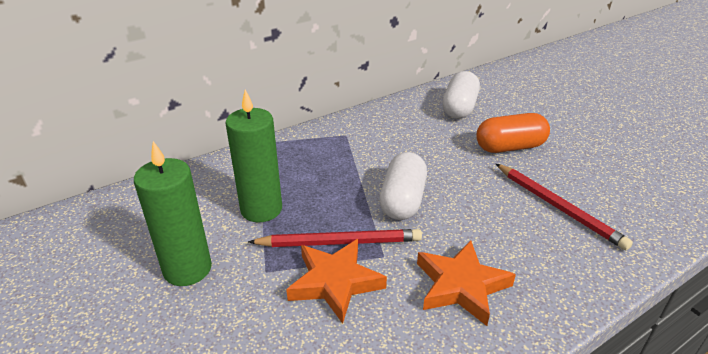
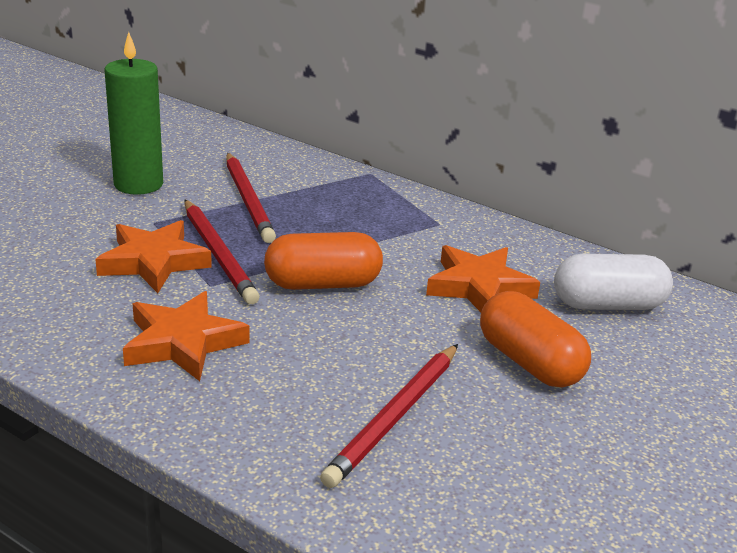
camera: 65 degrees right, 5 degrees down
green candle [226,90,282,222] -> red pencil [226,153,276,243]
white capsule [379,152,427,220] -> orange capsule [264,232,383,290]
none -> orange star [426,245,540,312]

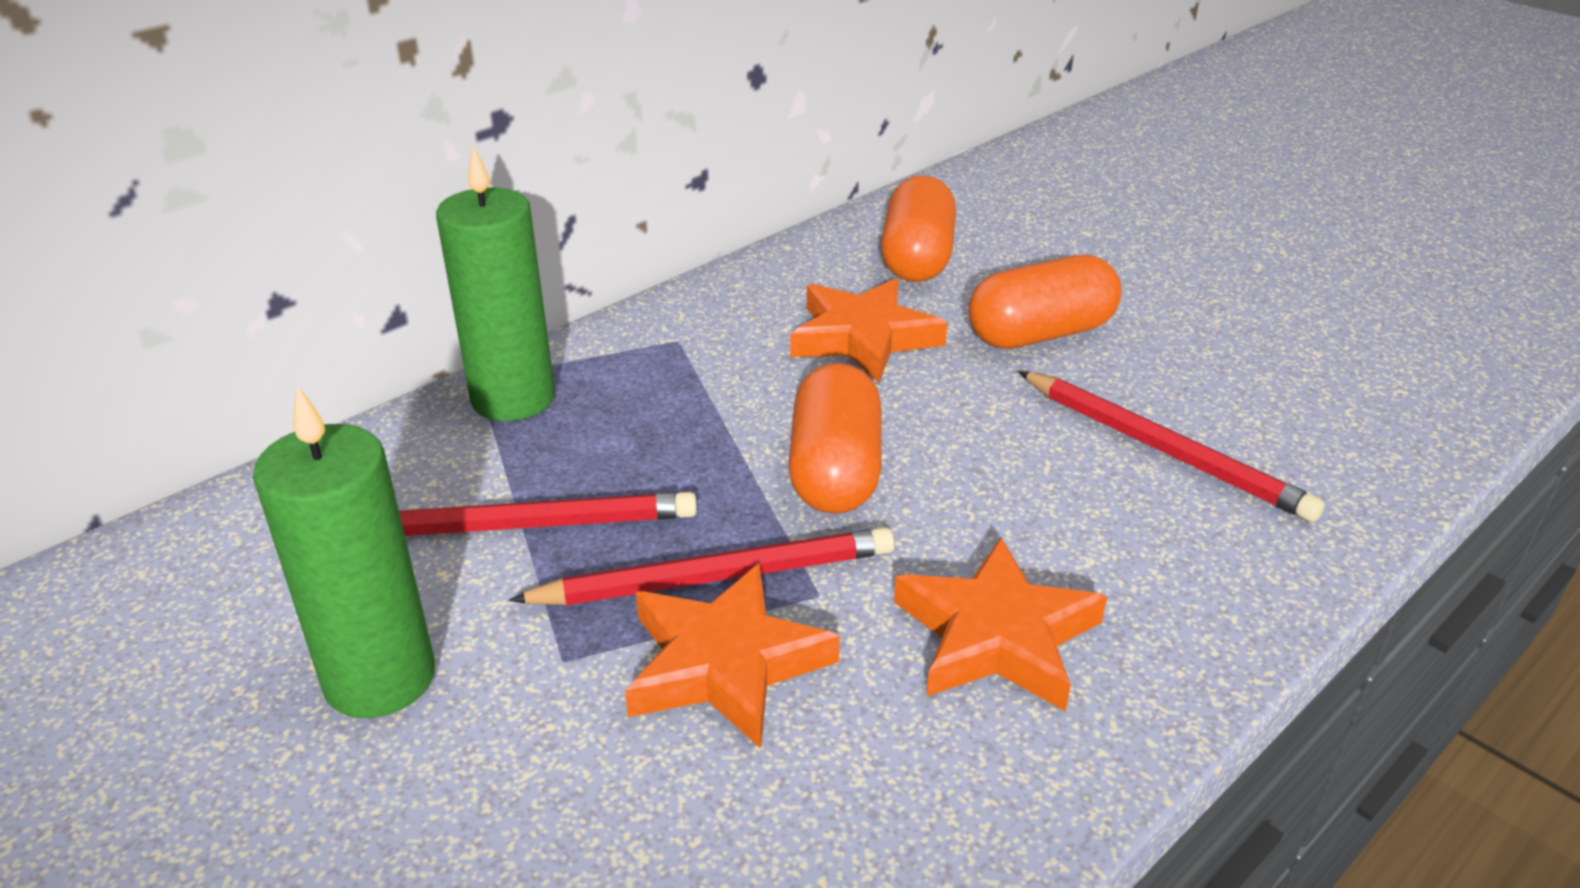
camera: 75 degrees left, 5 degrees up
white capsule [554,254,673,310] -> orange capsule [881,175,956,282]
none -> green candle [436,146,555,421]

